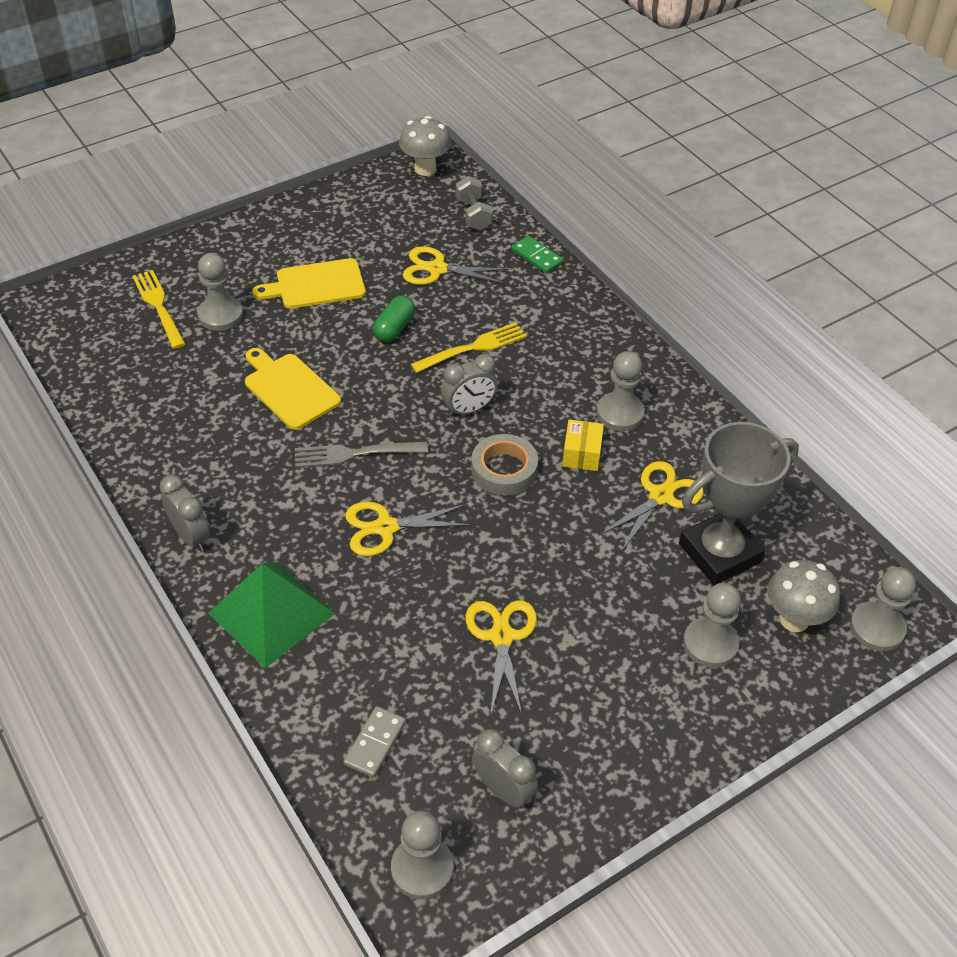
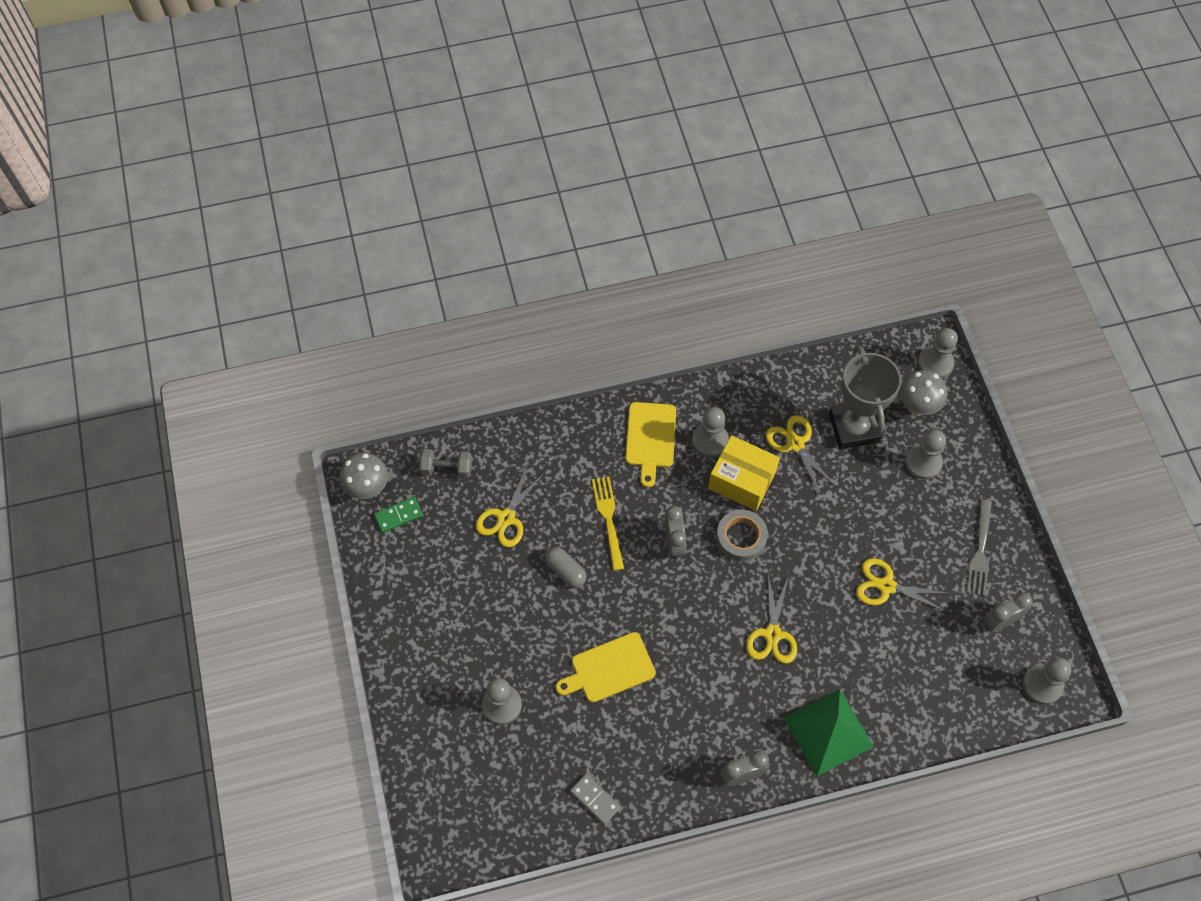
camera: 70 degrees left, 15 degrees up
yellow fork [132,270,186,349] -> none
yellow cutting board [252,258,366,309] -> yellow cutting board moved to [625,402,676,487]
grey fork [295,442,428,468] -> grey fork moved to [967,500,992,596]
grey domino [344,706,406,778] -> grey domino moved to [570,774,621,825]
green capsule [373,296,415,342] -> grey capsule [545,547,587,588]
green domino [511,236,564,274] -> green domino moved to [374,497,423,533]
yellow box [562,419,604,471] -> yellow box [708,435,780,511], size x1.78

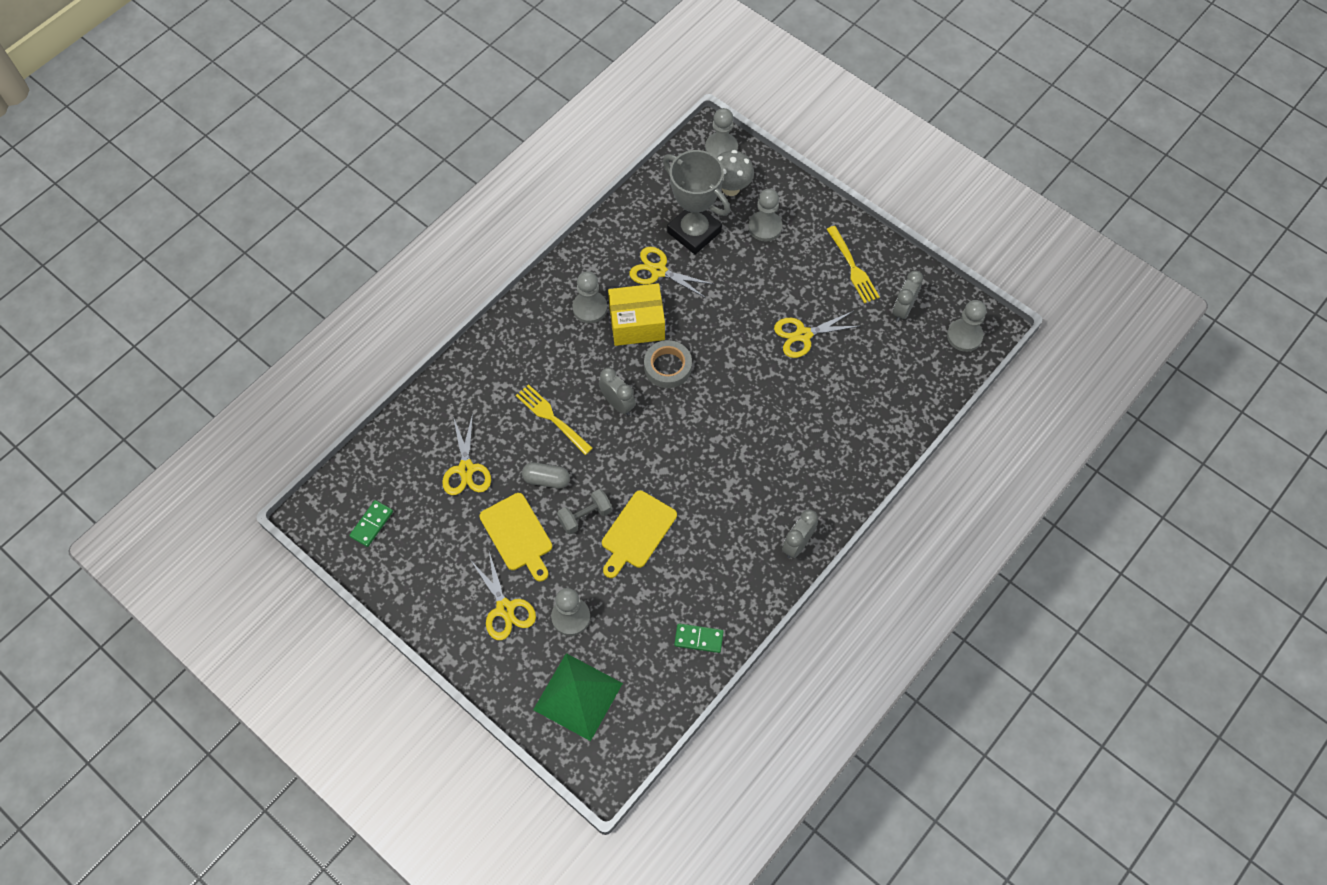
camera: 35 degrees left, 0 degrees up
grey mushroom [340,453,388,499] -> none
grey dumbbell [419,449,472,478] -> grey dumbbell moved to [557,489,612,535]
grey domino [570,774,621,825] -> green domino [674,624,724,653]
yellow cutting board [625,402,676,487] -> yellow cutting board moved to [479,493,552,582]
yellow scissors [746,575,797,663] -> yellow scissors moved to [471,552,536,640]
green pyramid [784,689,874,776] -> green pyramid moved to [533,653,623,741]
grey fork [967,500,992,596] -> yellow fork [827,226,880,303]

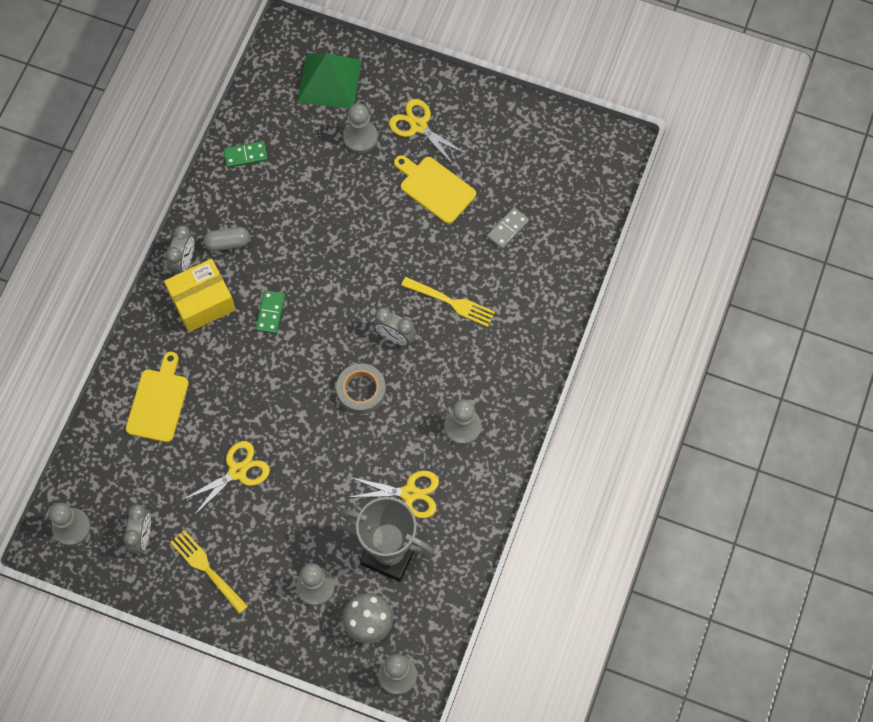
camera: 160 degrees right, 5 degrees up
green domino [349,500,393,547] -> green domino moved to [256,290,285,334]
yellow scissors [442,413,491,495] -> grey domino [487,207,529,249]
grey capsule [522,463,570,488] -> grey capsule moved to [203,227,250,252]
grey dumbbell [557,489,612,535] -> none
yellow cutting board [602,490,677,578] -> yellow cutting board moved to [126,352,189,442]
yellow box [608,283,665,346] -> yellow box moved to [164,259,236,332]

